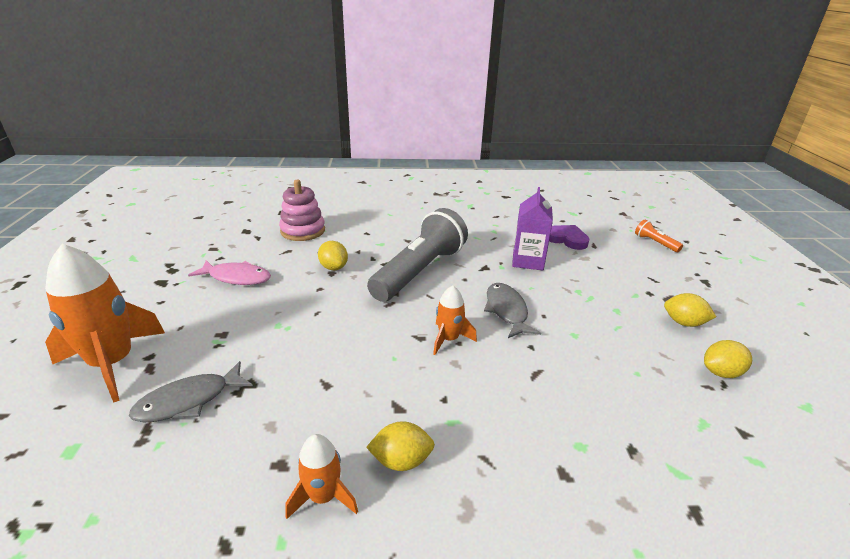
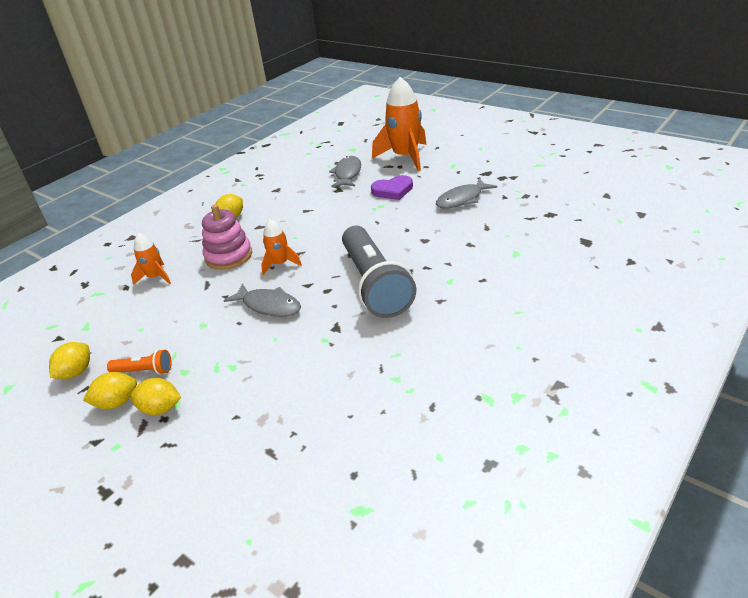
camera: 135 degrees right, 5 degrees up
pink fish [188,260,271,285] -> grey fish [436,178,497,209]
pink stacking toy [279,180,325,241] -> pink stacking toy moved to [202,204,252,270]
orange rocket [285,434,358,519] -> orange rocket moved to [131,233,171,285]
yellow lemon [318,241,348,270] -> yellow lemon moved to [130,378,181,415]
purple carton [512,187,553,270] -> none
purple heart [549,225,589,250] -> purple heart moved to [371,175,413,200]
orange flashlight [635,220,683,252] -> orange flashlight moved to [107,349,172,375]

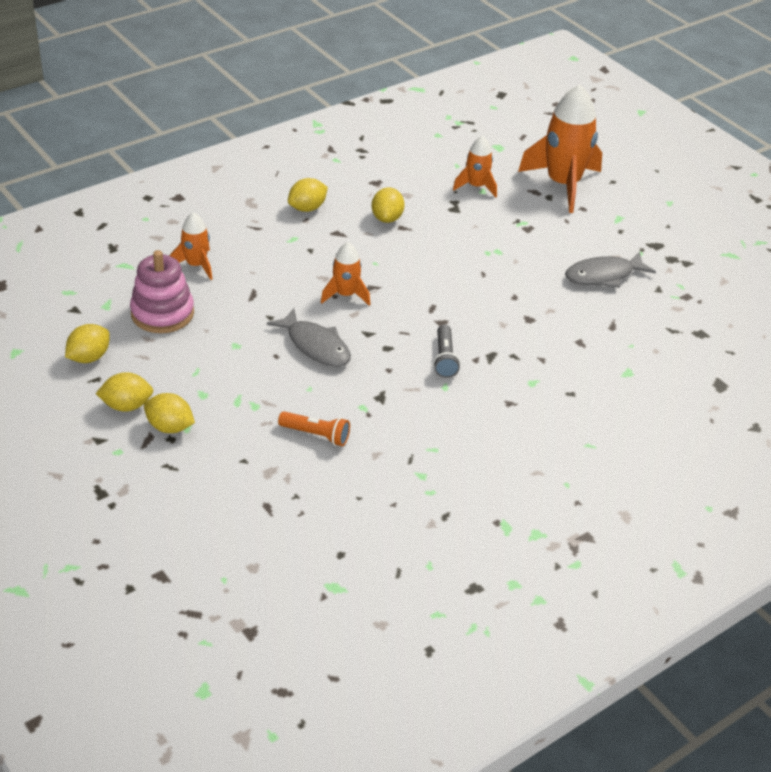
camera: 10 degrees right, 5 degrees up
orange flashlight [107,349,172,375] -> orange flashlight moved to [278,411,350,446]
pink stacking toy [202,204,252,270] -> pink stacking toy moved to [130,250,194,333]
grey fish [329,156,361,187] -> orange rocket [453,136,497,197]
grey flashlight [342,226,416,318] -> grey flashlight [433,324,460,378], size x0.41
purple heart [371,175,413,200] -> none
none -> yellow lemon [372,188,405,223]

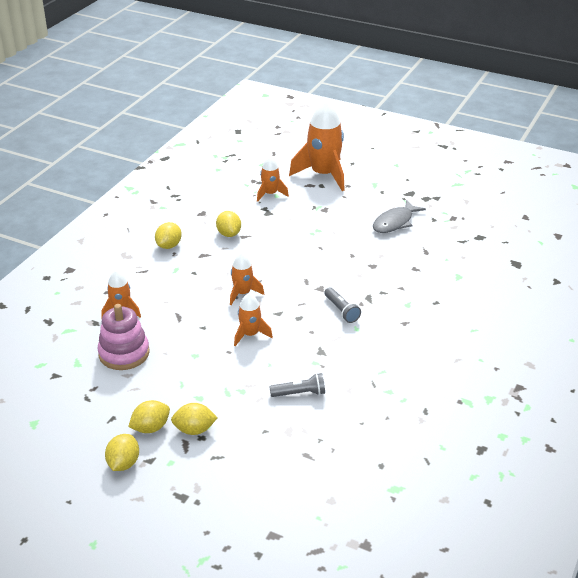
camera: 25 degrees left, 5 degrees down
yellow lemon [65,324,110,363] -> yellow lemon moved to [105,434,139,471]
grey fish [267,308,351,367] -> orange rocket [234,293,273,346]
orange flashlight [278,411,350,446] -> grey flashlight [269,373,325,397]

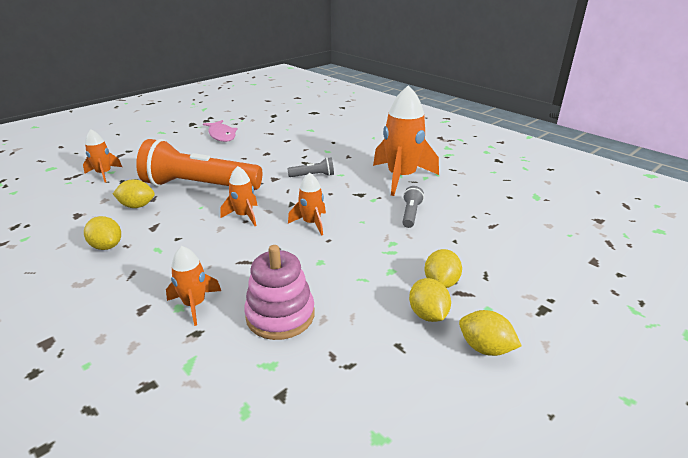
camera: 70 degrees left, 5 degrees down
orange rocket [289,101,345,191] -> orange rocket moved to [373,85,439,196]
grey fish [373,200,426,233] -> pink fish [203,120,237,142]
none -> orange flashlight [136,139,262,190]

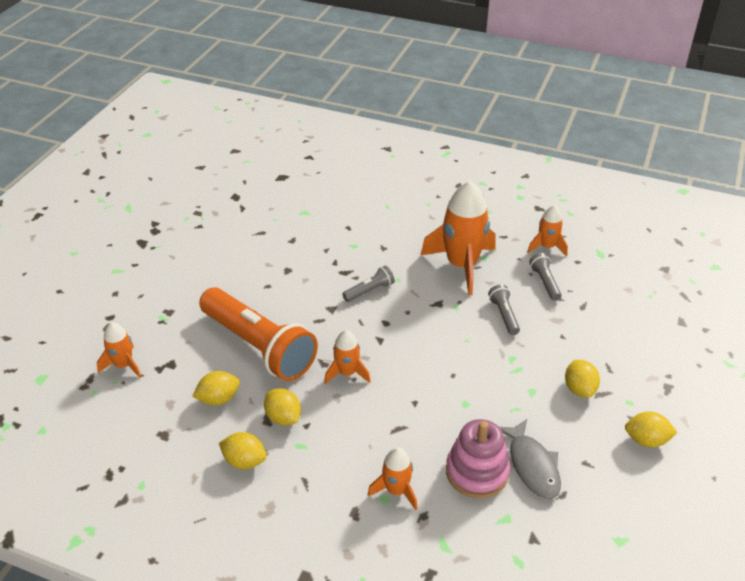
camera: 25 degrees left, 10 degrees up
orange flashlight [136,139,262,190] -> orange flashlight turned 120 degrees counterclockwise [199,287,318,381]
pink fish [203,120,237,142] -> none
orange rocket [288,172,326,235] -> orange rocket moved to [528,205,568,256]
yellow lemon [409,278,451,322] -> yellow lemon moved to [264,388,301,425]
none -> grey fish [500,419,561,499]
none -> grey flashlight [529,253,562,301]

